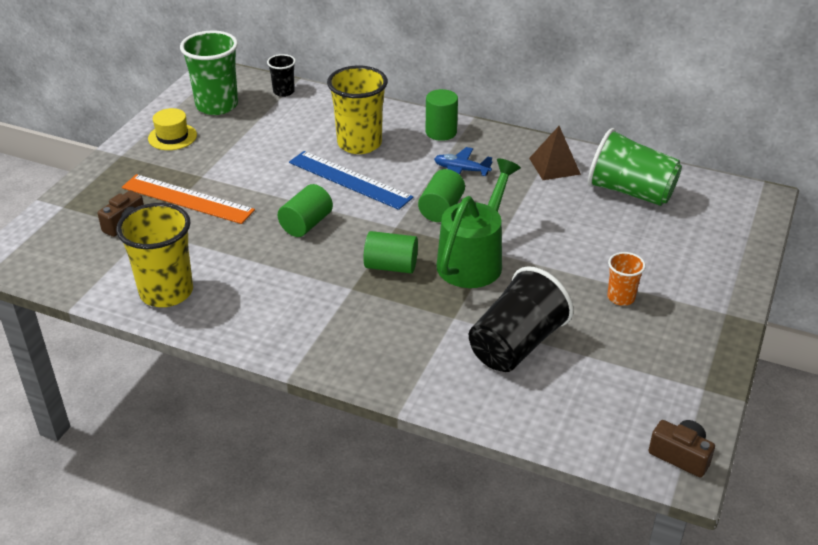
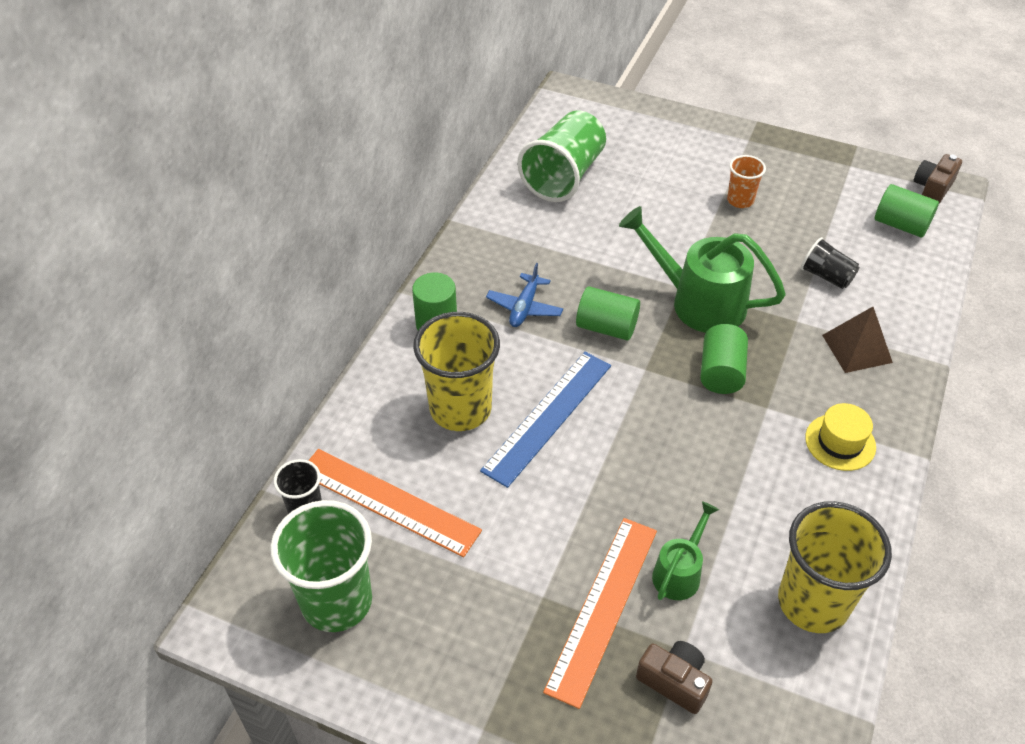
camera: 90 degrees left, 10 degrees up
yellow hat [148,108,197,150] -> yellow hat moved to [805,403,876,471]
green cylinder [278,184,333,237] -> green cylinder moved to [875,184,939,237]
black cup [469,266,574,372] -> black cup [801,237,859,289], size x0.52
brown pyramid [529,126,581,180] -> brown pyramid moved to [822,307,893,373]
none -> orange ruler [308,449,482,557]
none -> green watering can [652,501,719,600]

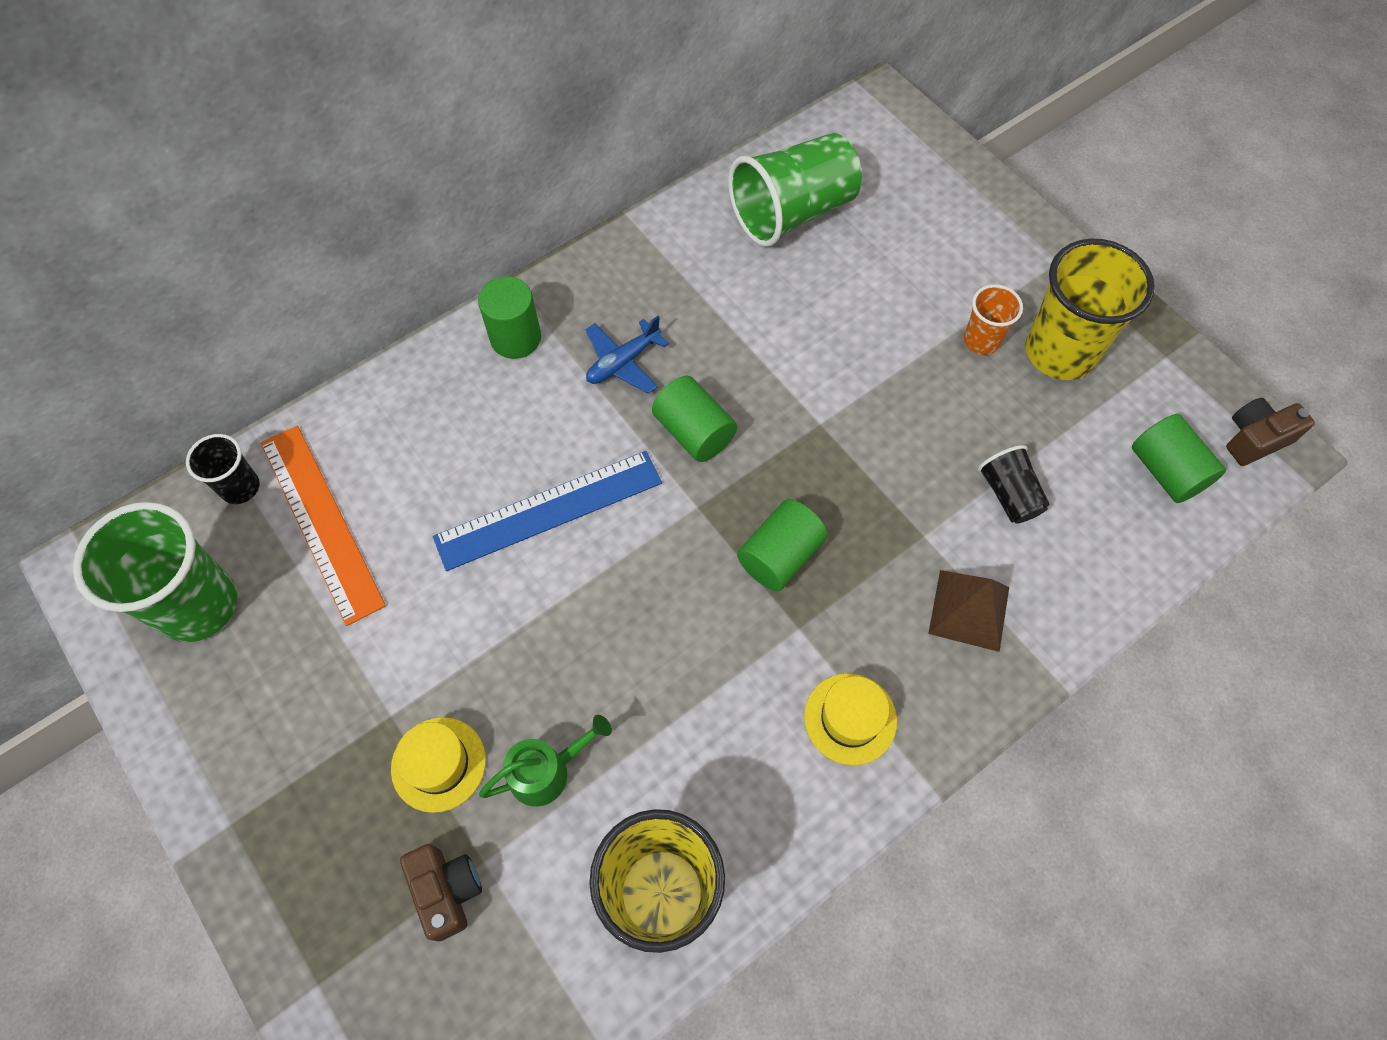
camera: 30 degrees right, 15 degrees up
yellow cup [413,312,500,431] -> yellow cup moved to [1025,239,1155,380]
orange ruler [543,518,657,709] -> yellow hat [391,717,486,813]
green watering can [619,206,786,333] -> none

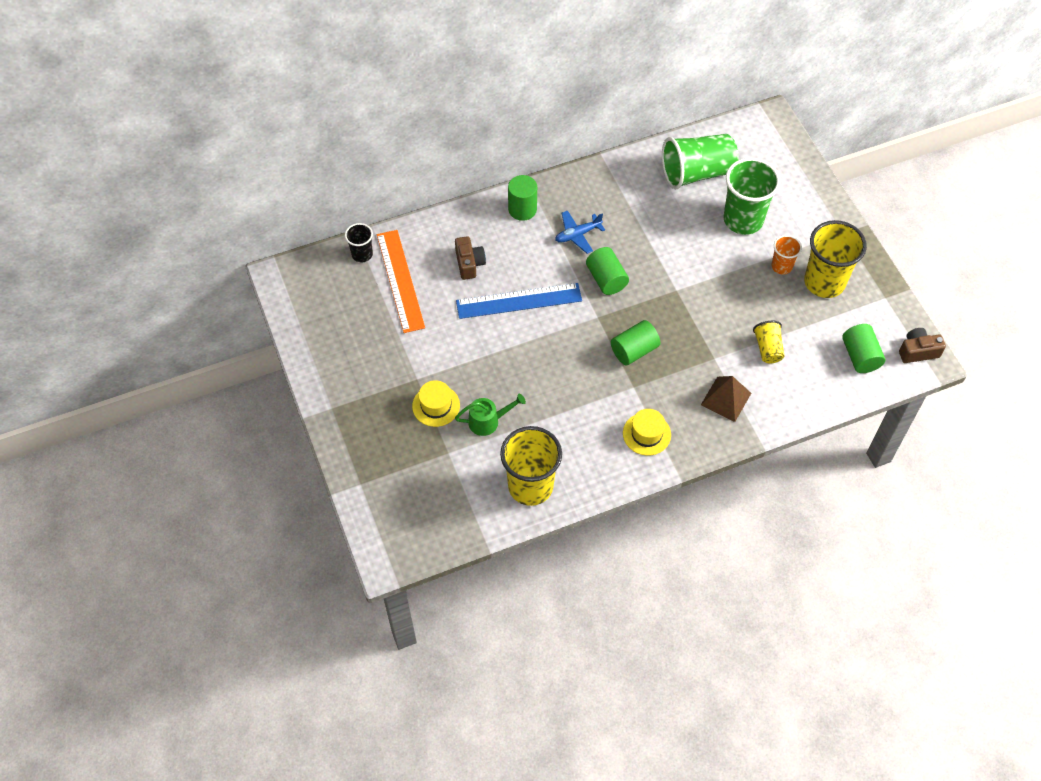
camera: 15 degrees right, 5 degrees down
green cup [73,502,237,642] -> green cup moved to [723,158,781,235]
brown camera [400,844,482,942] -> brown camera moved to [455,236,486,280]
black cup [978,445,1050,524] -> yellow cup [753,321,784,363]

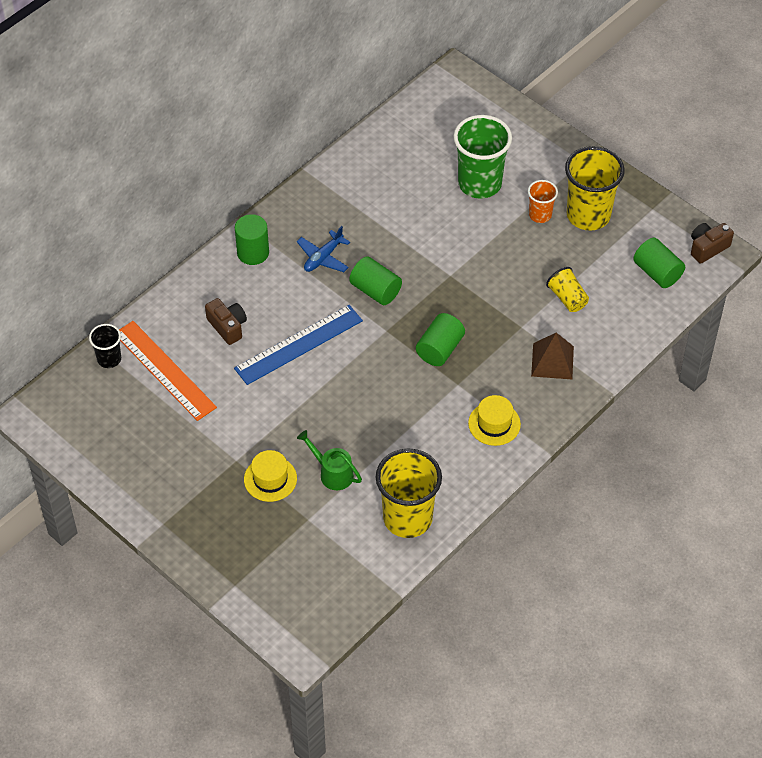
camera: 25 degrees left, 5 degrees down
green watering can [455,394,526,436] -> green watering can turned 105 degrees counterclockwise [297,430,362,490]
green cup [662,134,739,189] -> none

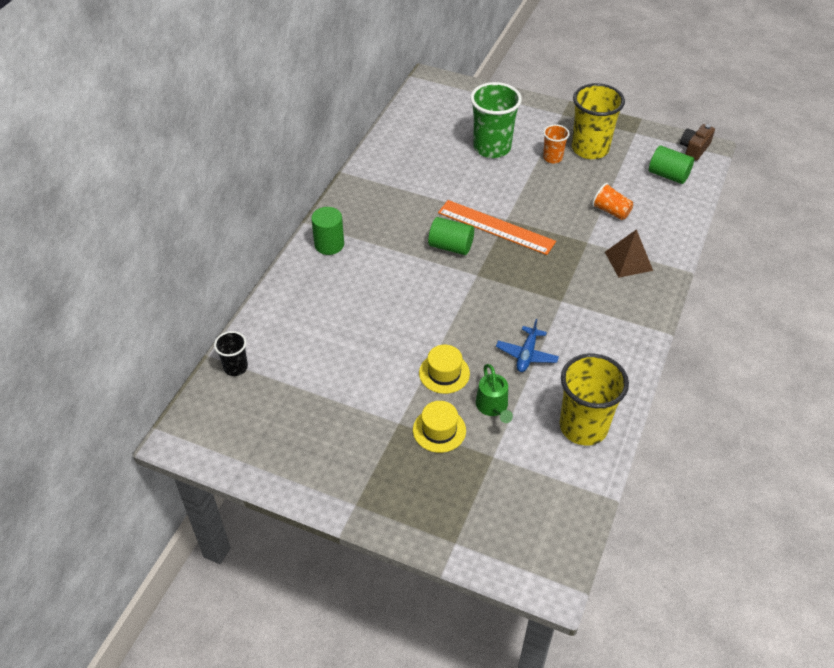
camera: 20 degrees left, 5 degrees down
orange ruler [119,321,217,421] -> orange ruler moved to [438,200,556,255]
brown camera [205,298,247,345] -> none
blue ruler [234,305,363,385] -> none
blue plane [297,226,350,272] -> blue plane moved to [496,319,559,372]
green watering can [297,430,362,490] -> green watering can turned 120 degrees counterclockwise [476,364,513,423]
green cylinder [416,313,465,366] -> none
yellow hat [468,395,521,446] -> yellow hat moved to [419,345,470,394]
yellow cup [546,267,589,312] -> orange cup [592,183,633,220]

